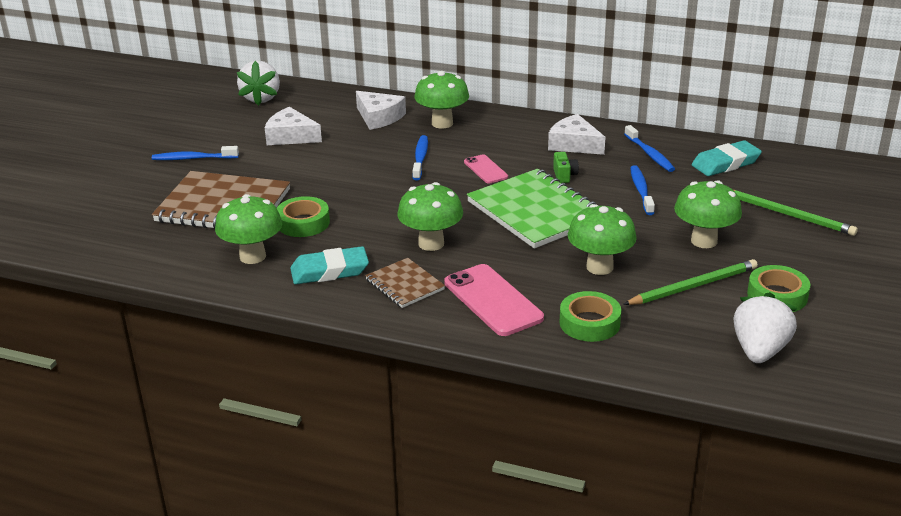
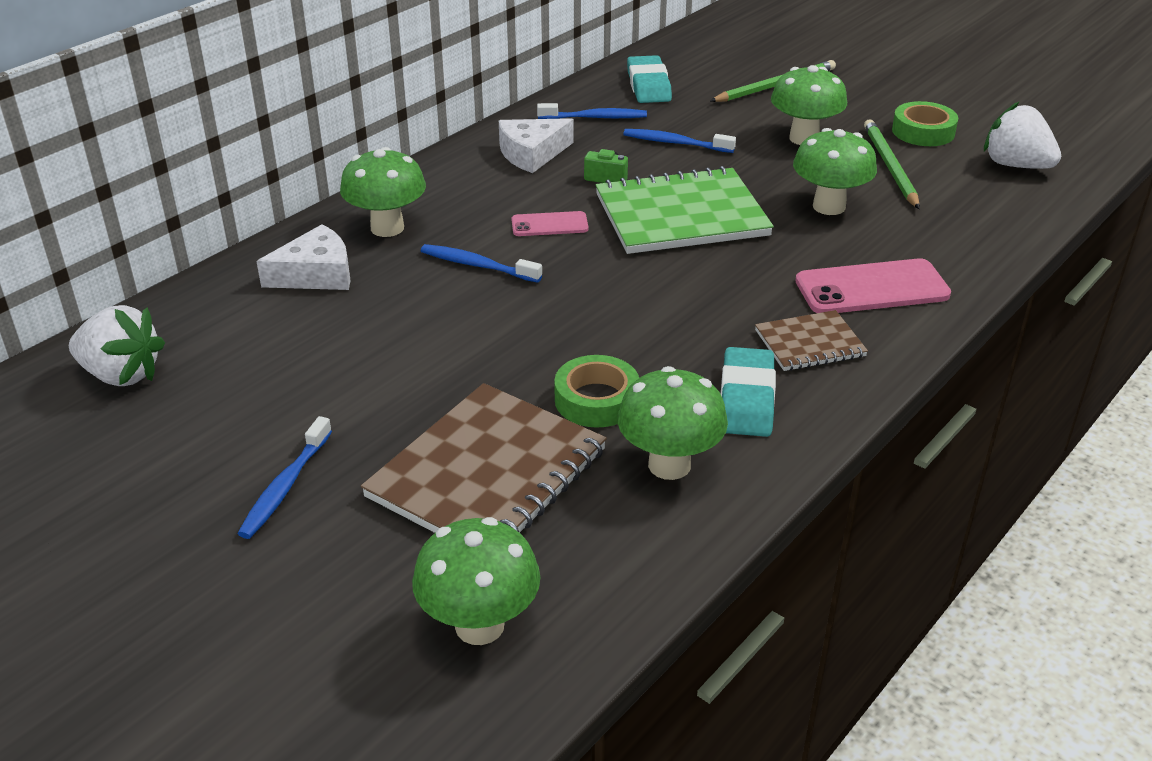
camera: 70 degrees left, 5 degrees up
white cheese [265,107,322,145] -> none
green mushroom [397,182,463,251] -> green mushroom moved to [412,517,541,645]
green tape [559,291,621,342] -> none

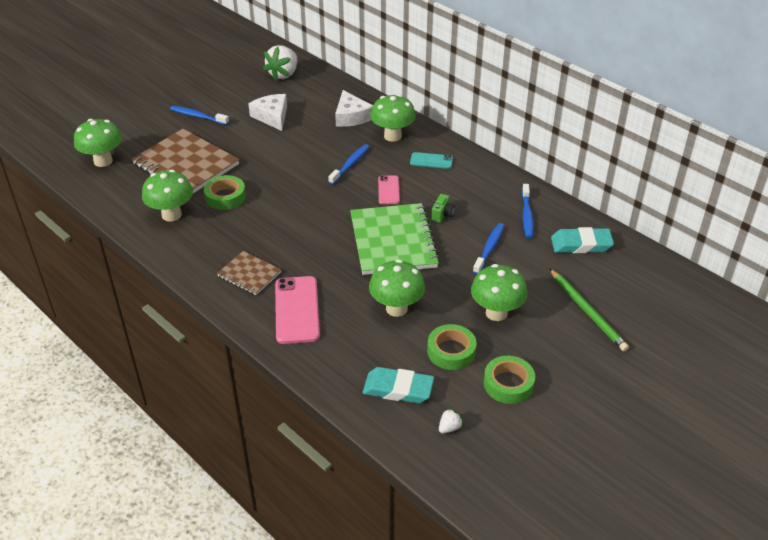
camera: 95 degrees right, 5 degrees up
white cheese [499,118,574,173] -> white cheese moved to [248,94,287,131]
turquoise eraser [721,347,776,437] -> turquoise eraser moved to [363,367,434,403]
brown notebook [755,310,868,371] -> brown notebook turned 45 degrees counterclockwise [217,251,282,295]
green pencil [864,119,920,209] -> green tape [427,324,477,370]
white strawberry [984,101,1061,169] -> white strawberry [439,408,463,434], size x0.44
none -> turquoise phone [410,152,453,169]

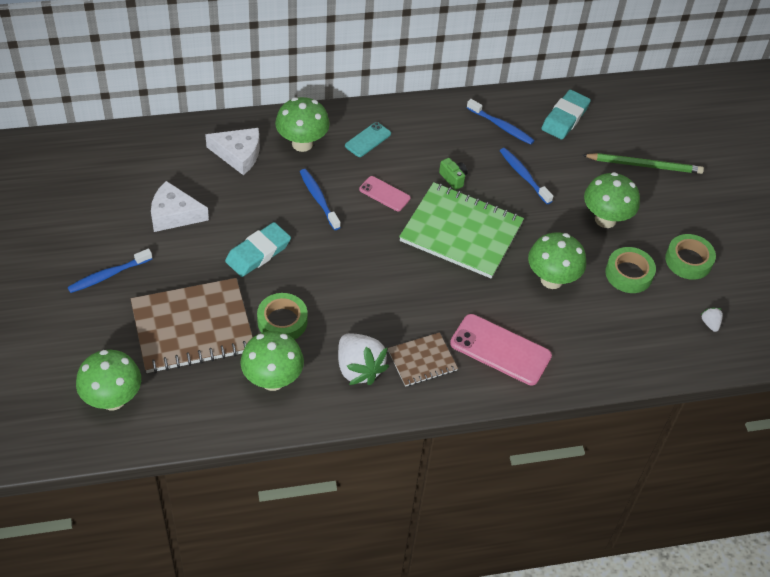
camera: 60 degrees left, 10 degrees up
white strawberry [263,45,297,81] -> white strawberry moved to [338,334,389,385]
turquoise eraser [363,367,434,403] -> turquoise eraser moved to [225,222,291,277]

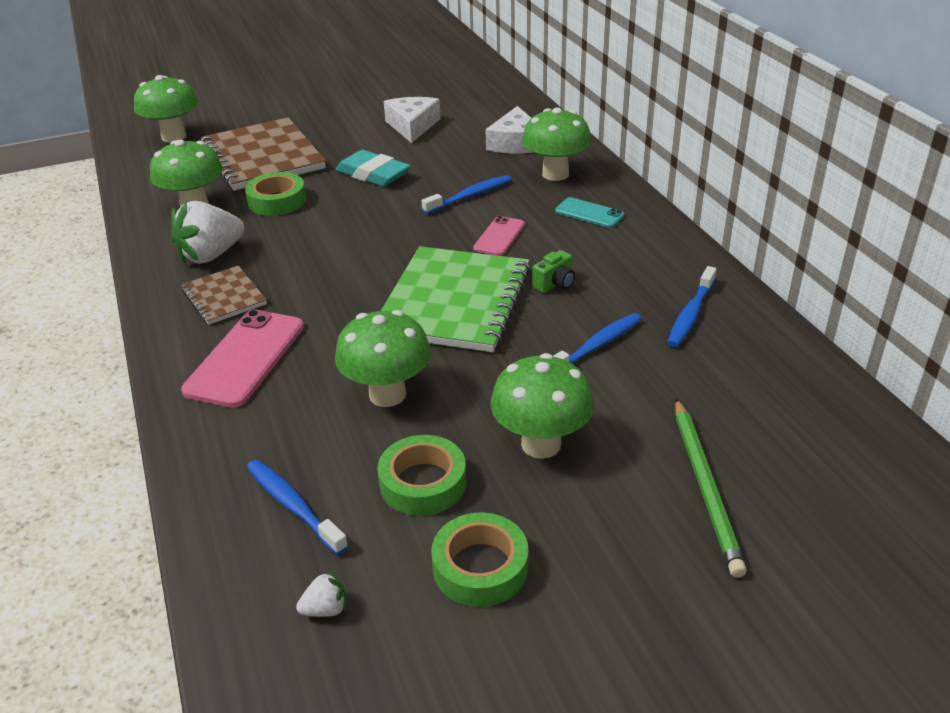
camera: 85 degrees right, 15 degrees down
blue toothbrush [67,248,152,293] -> blue toothbrush moved to [247,460,348,555]
turquoise eraser [541,90,591,139] -> none

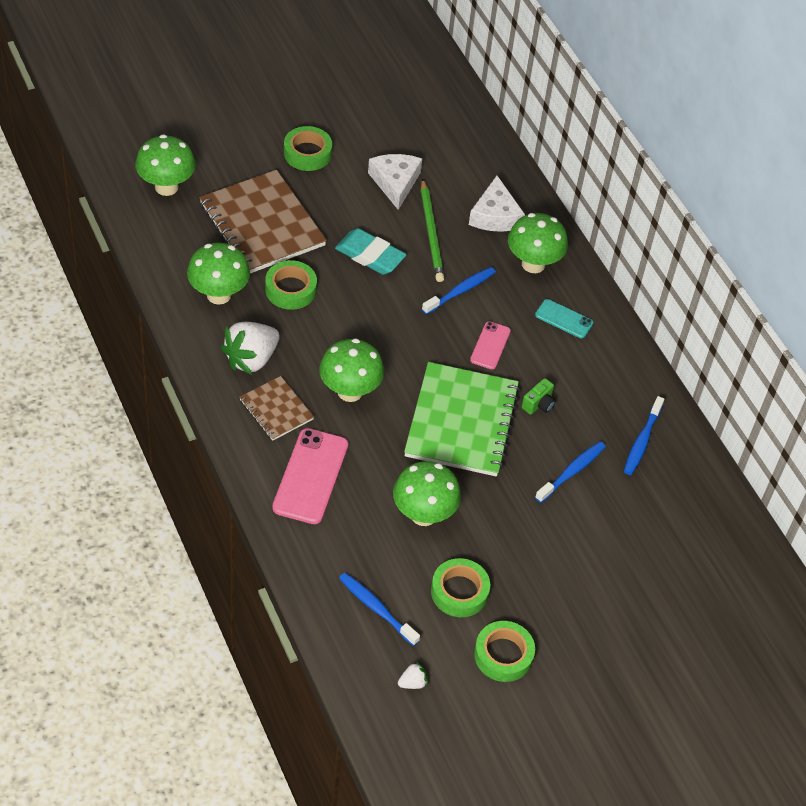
camera: 10 degrees left, 15 degrees up
green mushroom [491,353,594,459] -> green mushroom moved to [319,338,384,402]
green pencil [675,398,747,578] -> green pencil moved to [421,179,444,282]
none -> green tape [284,126,332,171]

